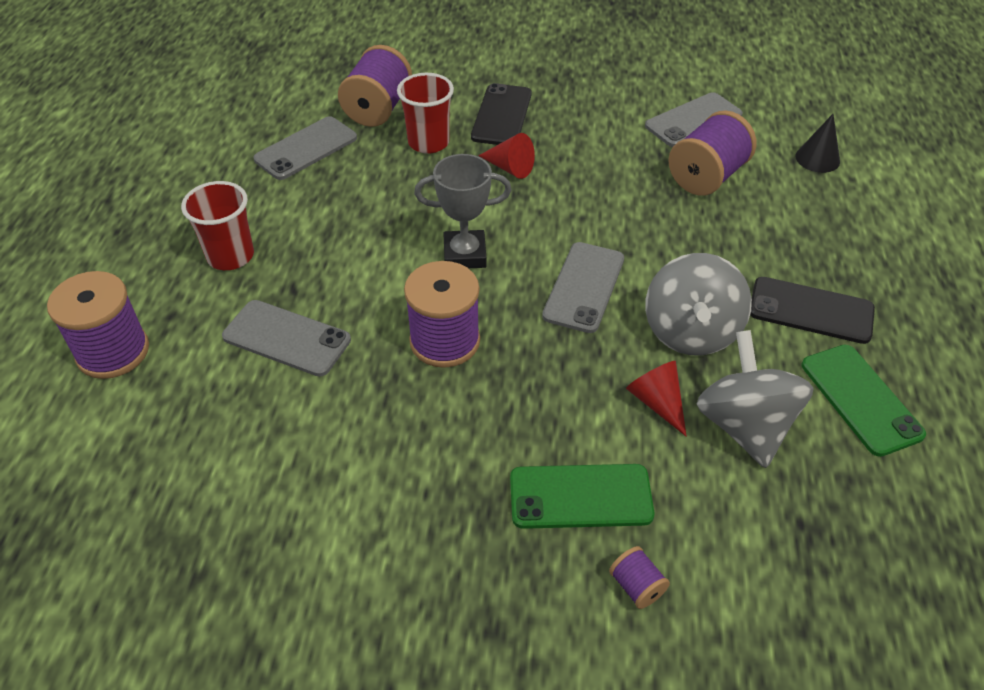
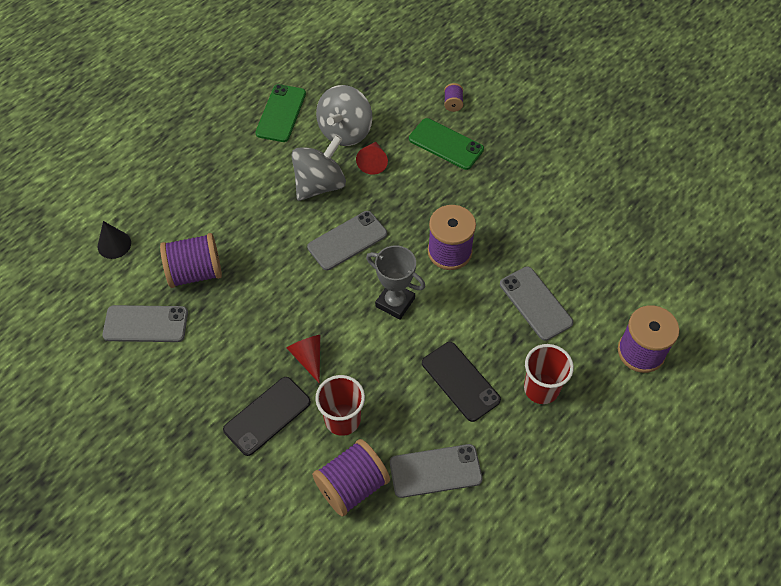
camera: 145 degrees left, 10 degrees up
black phone [750,277,875,344] -> black phone moved to [422,342,501,422]

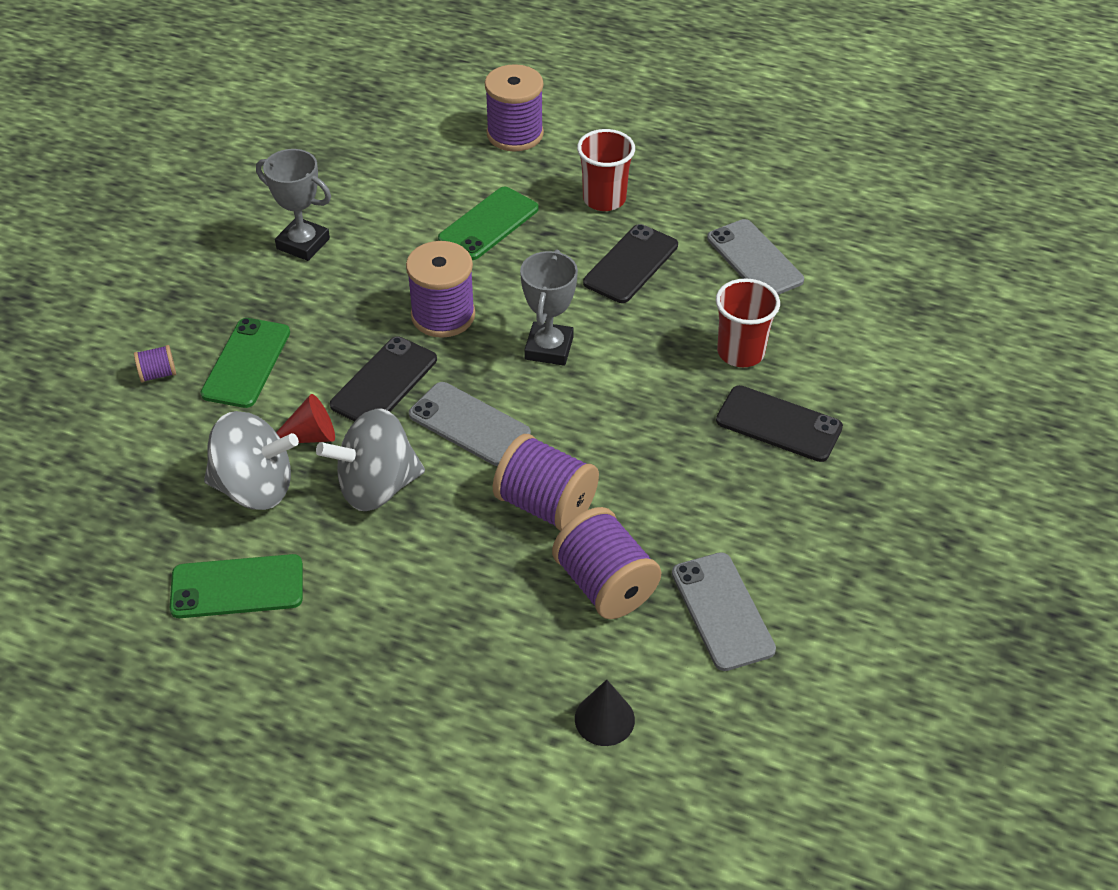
camera: 110 degrees left, 10 degrees down
red cone [287,335,320,383] -> none
grey spinning top [291,135,346,201] -> grey spinning top turned 45 degrees counterclockwise [316,409,425,511]
purple spool [312,439,390,517] -> purple spool moved to [493,434,599,531]
grey phone [500,267,573,341] -> green phone [438,187,539,260]
none -> grey trophy [256,149,331,261]
none -> black phone [330,337,437,422]

